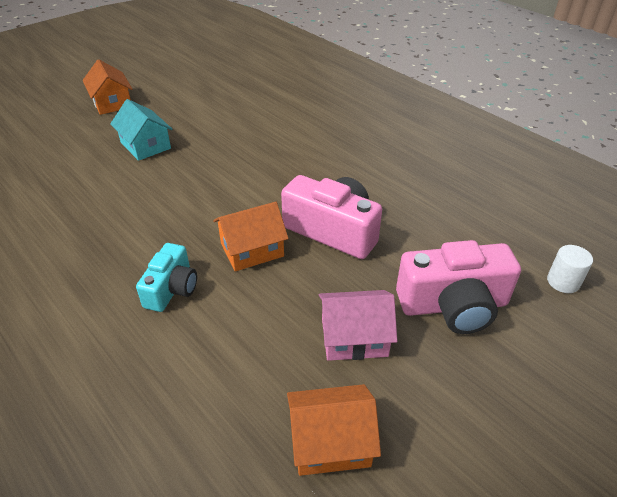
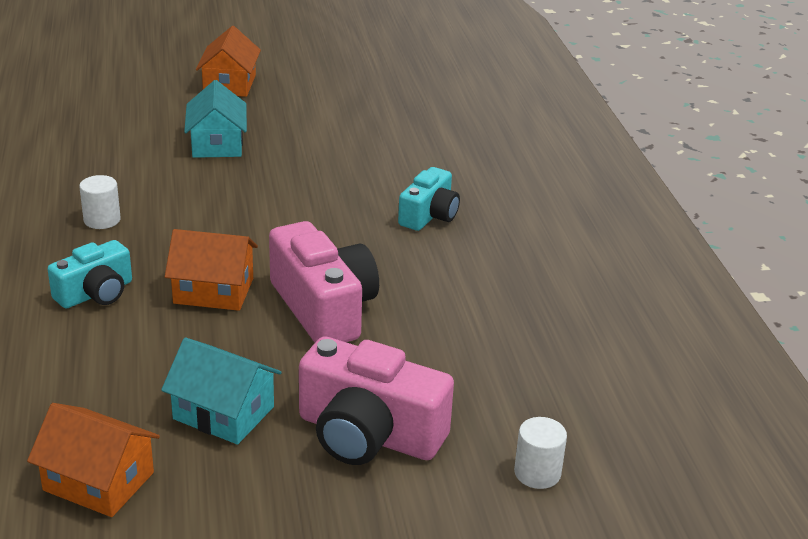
camera: 30 degrees right, 10 degrees down
pink house [319,290,397,361] -> turquoise house [161,337,282,445]
none -> white cylinder [79,175,121,229]
none -> turquoise camera [398,167,460,231]

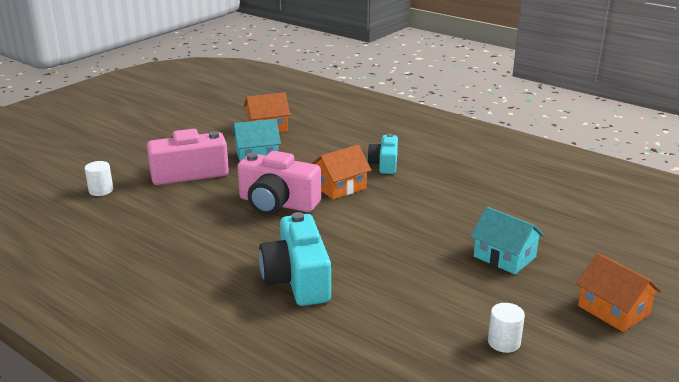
camera: 140 degrees right, 5 degrees down
white cylinder [79,175,121,229] -> white cylinder moved to [488,303,525,353]
turquoise camera [398,167,460,231] -> turquoise camera [259,212,331,306], size x1.64

